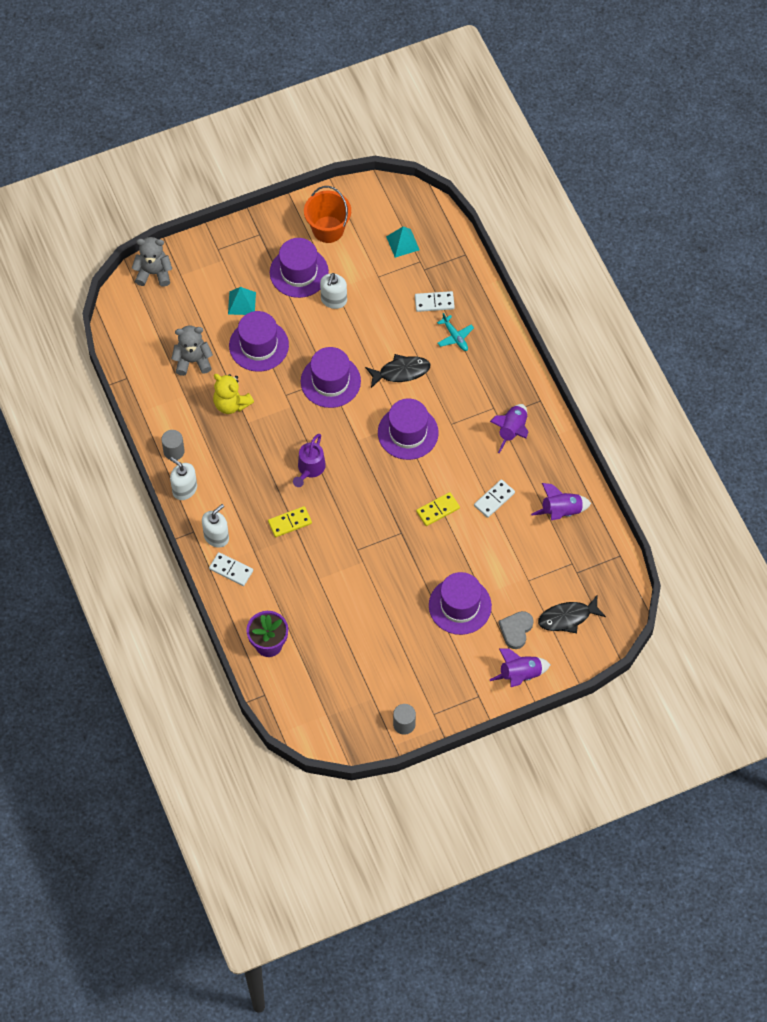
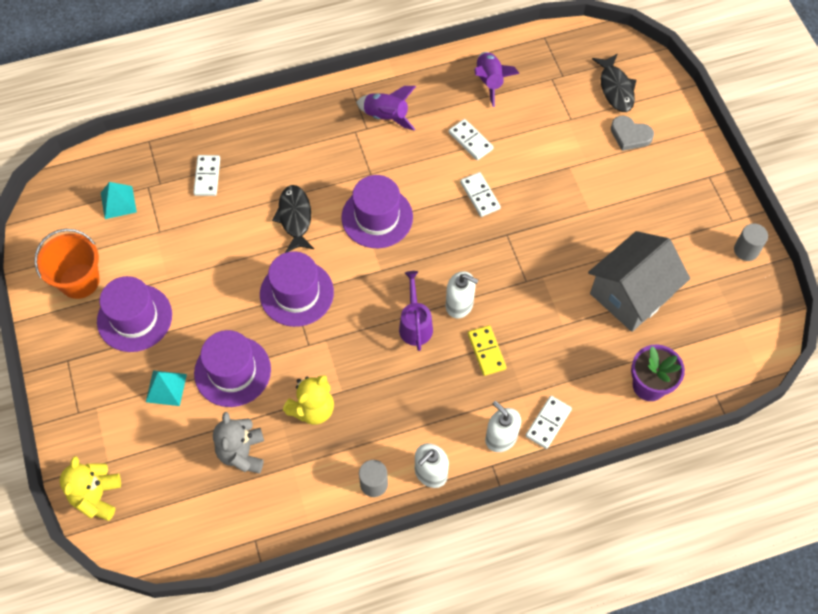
camera: 85 degrees left, 0 degrees up
grey teddy bear [132,237,172,287] -> yellow teddy bear [60,456,121,521]
purple watering can [293,434,326,487] -> purple watering can turned 120 degrees counterclockwise [399,271,433,351]
white soap dispenser [320,273,347,309] -> white soap dispenser moved to [446,271,478,318]
yellow domino [416,492,460,526] -> white domino [460,172,501,217]
purple hat [429,572,492,635] -> none
turquoise plane [437,313,474,351] -> none
purple rocket [490,648,551,687] -> none
none -> grey house [588,231,690,332]

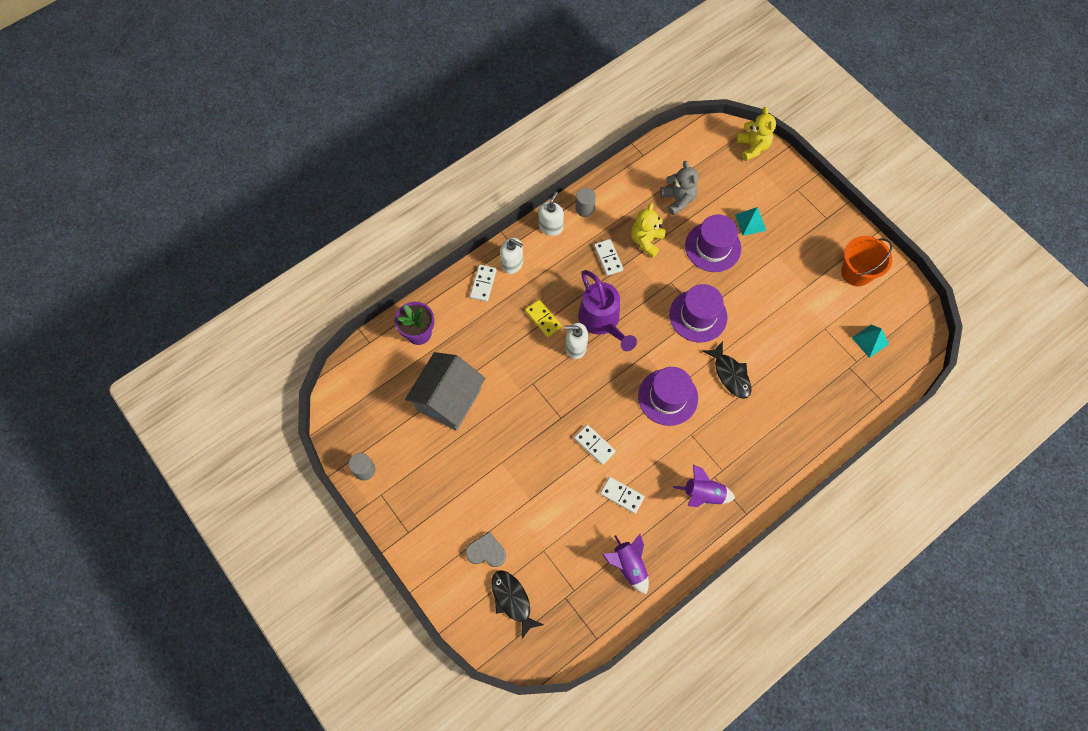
camera: 160 degrees right, 5 degrees up
purple hat [97,276,172,352] -> none
white domino [193,155,220,196] -> white domino moved to [594,239,623,276]
purple watering can [399,271,433,351] -> purple watering can [578,270,637,351], size x1.57

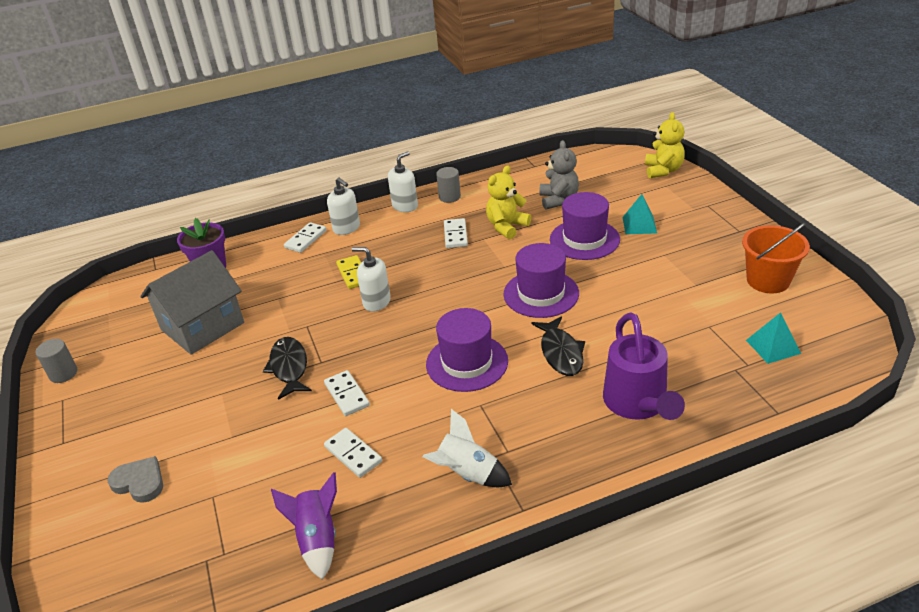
camera: 20 degrees right, 30 degrees down
black fish [491,570,544,639] -> black fish moved to [263,337,312,400]
purple watering can [578,270,637,351] -> purple watering can moved to [603,312,685,420]
purple rocket [673,465,735,507] -> white rocket [422,409,512,487]

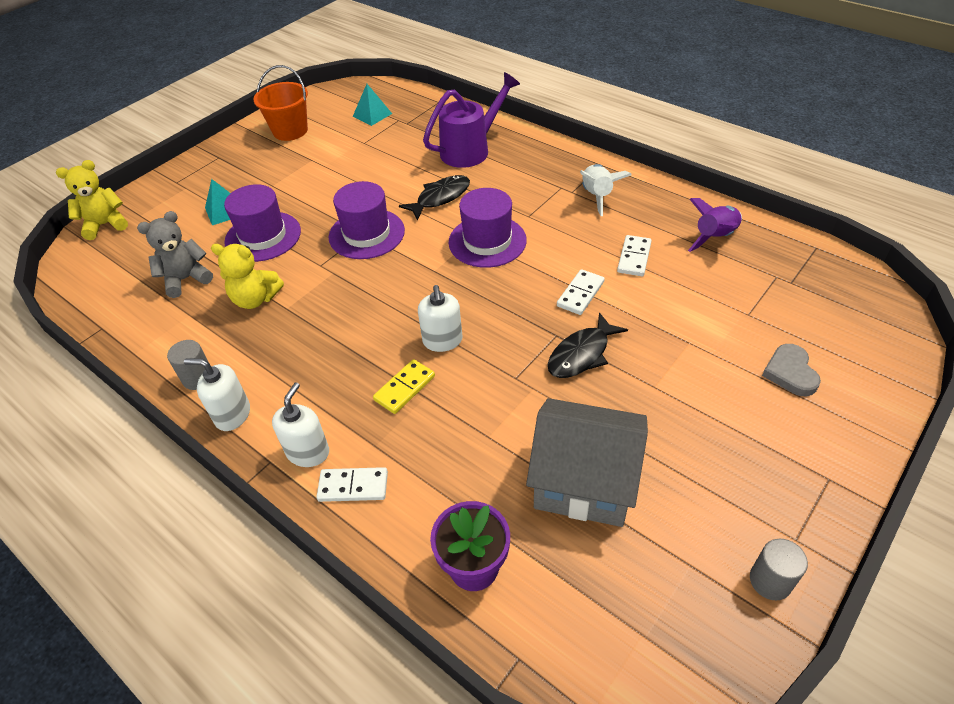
camera: 120 degrees left, 10 degrees up
white domino [444,218,468,248] -> none

